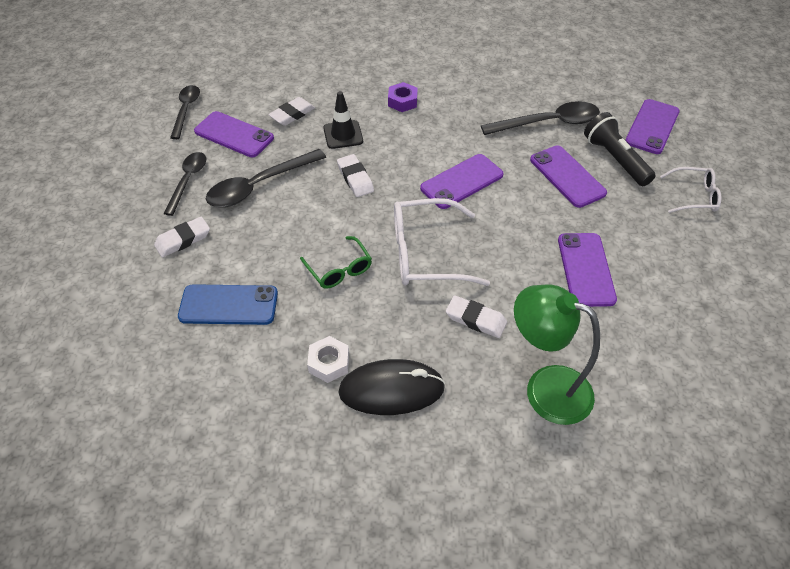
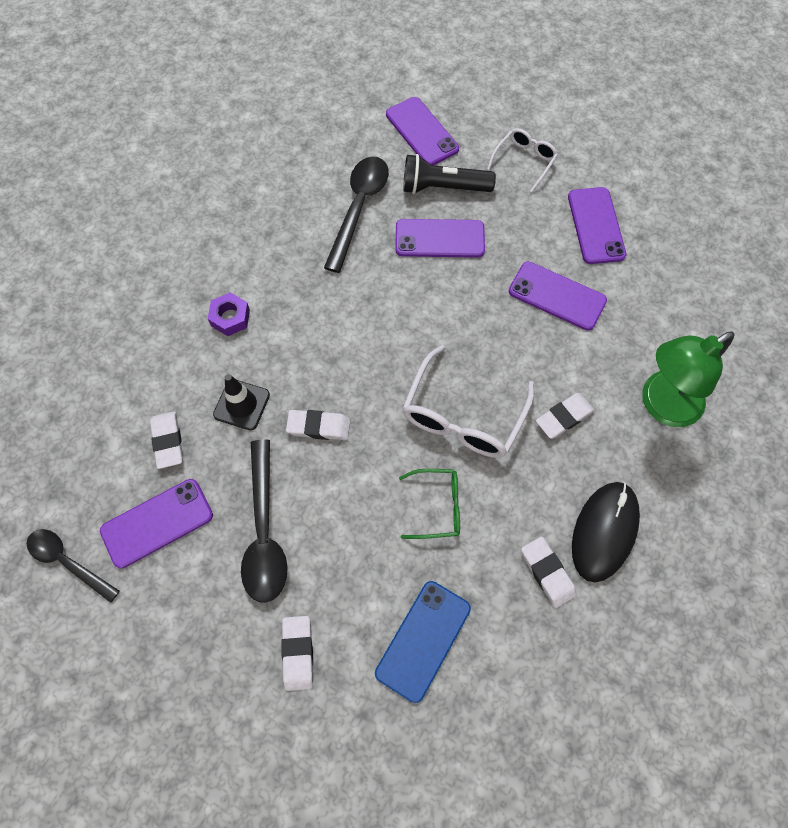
camera: 60 degrees left, 15 degrees up
black spoon [163,152,206,216] -> none
white nut [307,336,349,383] -> white eraser [521,537,577,608]
purple phone [420,154,504,209] -> purple phone moved to [568,187,626,264]

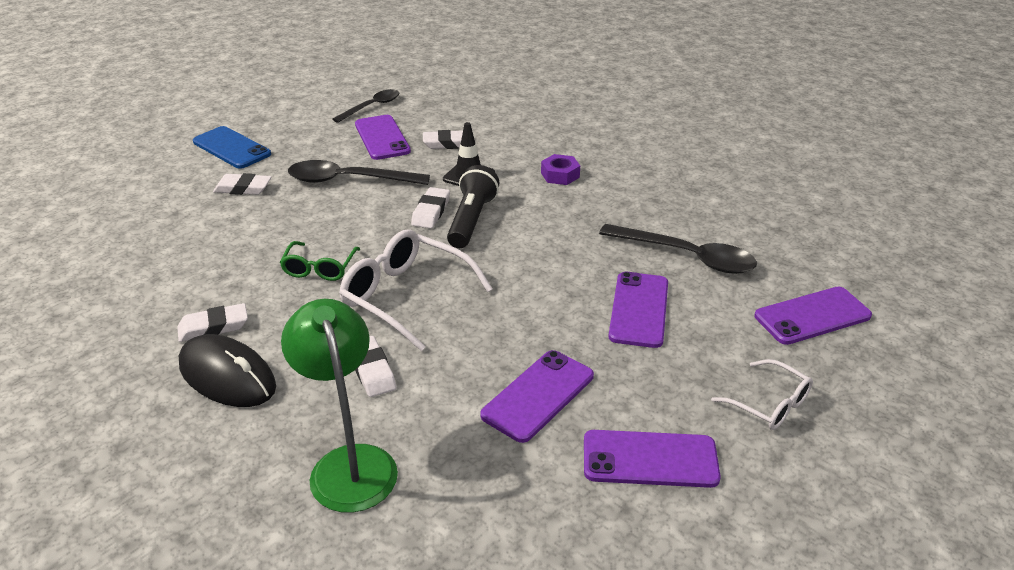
camera: 100 degrees right, 30 degrees down
blue phone [375,581,471,703] -> blue phone moved to [193,126,271,169]
black flashlight [403,154,496,194] -> black flashlight moved to [447,165,499,248]

